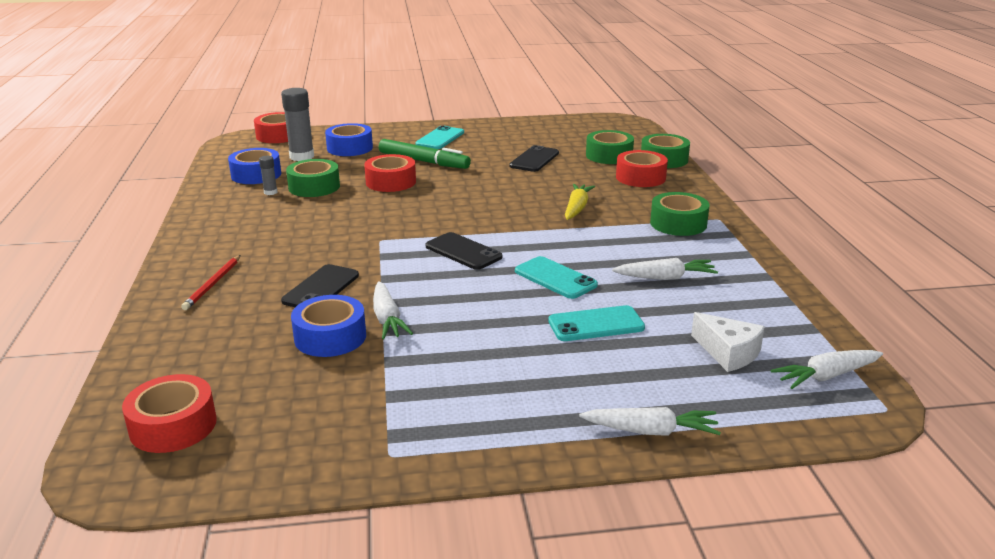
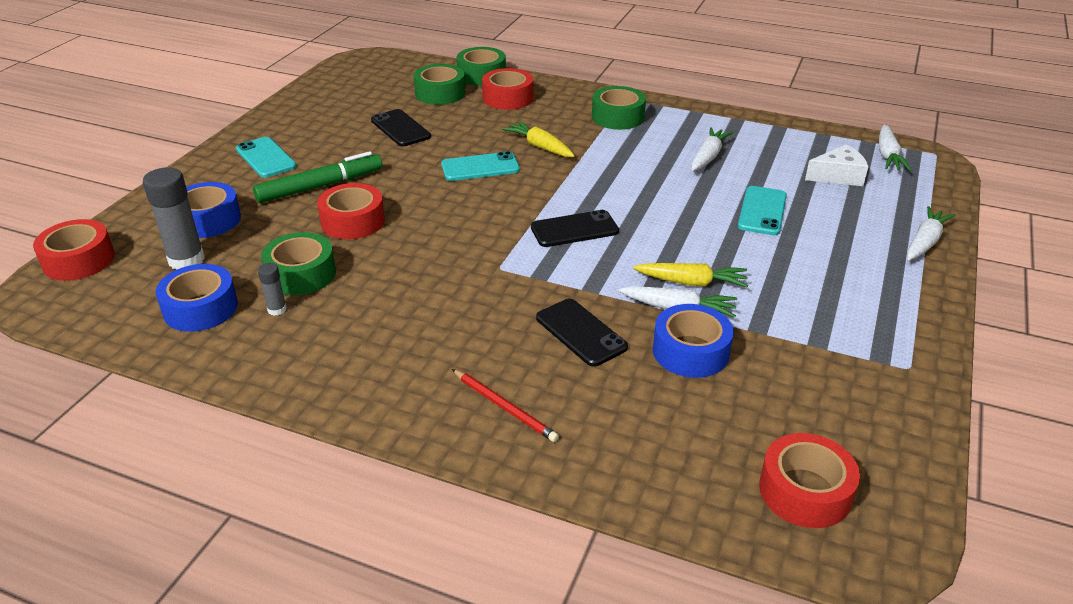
camera: 60 degrees left, 10 degrees up
turquoise phone [515,256,598,299] -> turquoise phone moved to [441,151,520,181]
none -> yellow carrot [633,263,748,287]

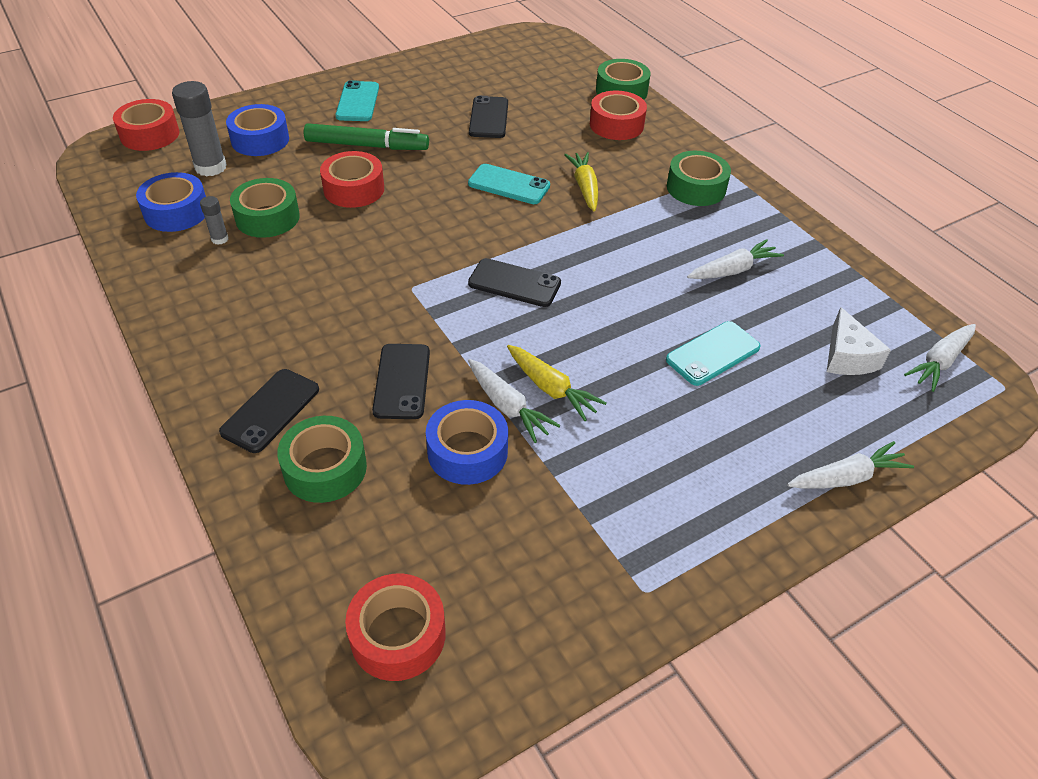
camera: 35 degrees right, 10 degrees up
green tape [413,64,465,105] -> green tape moved to [277,416,367,503]
red pencil [452,369,559,442] -> black phone [219,369,319,453]
white cheese [805,144,868,186] -> white cheese turned 60 degrees clockwise [827,307,891,375]

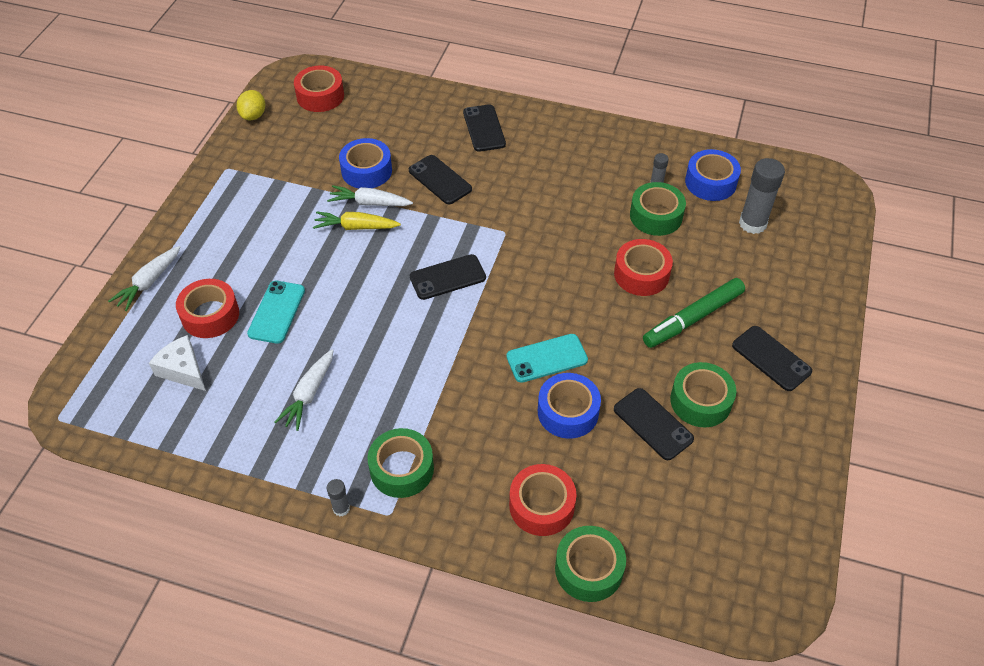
camera: 140 degrees right, 5 degrees up
red tape [113,99,179,151] -> red tape moved to [176,279,239,338]
blue tape [226,104,289,156] -> blue tape moved to [538,373,601,439]
green tape [277,416,367,503] -> green tape moved to [670,362,736,427]
turquoise phone [335,80,379,121] -> black phone [732,326,812,391]
yellow carrot [564,152,598,211] -> none
white carrot [904,324,976,392] -> none
none -> yellow lemon [237,90,265,120]
none -> grey glue stick [327,479,350,517]

